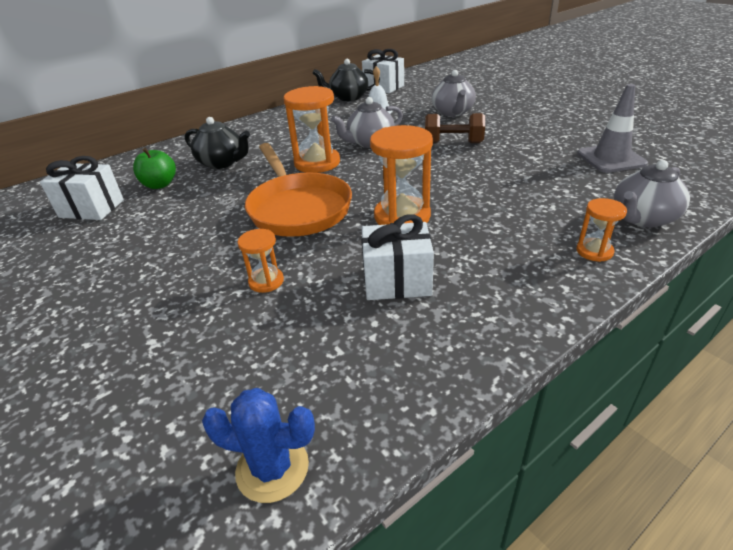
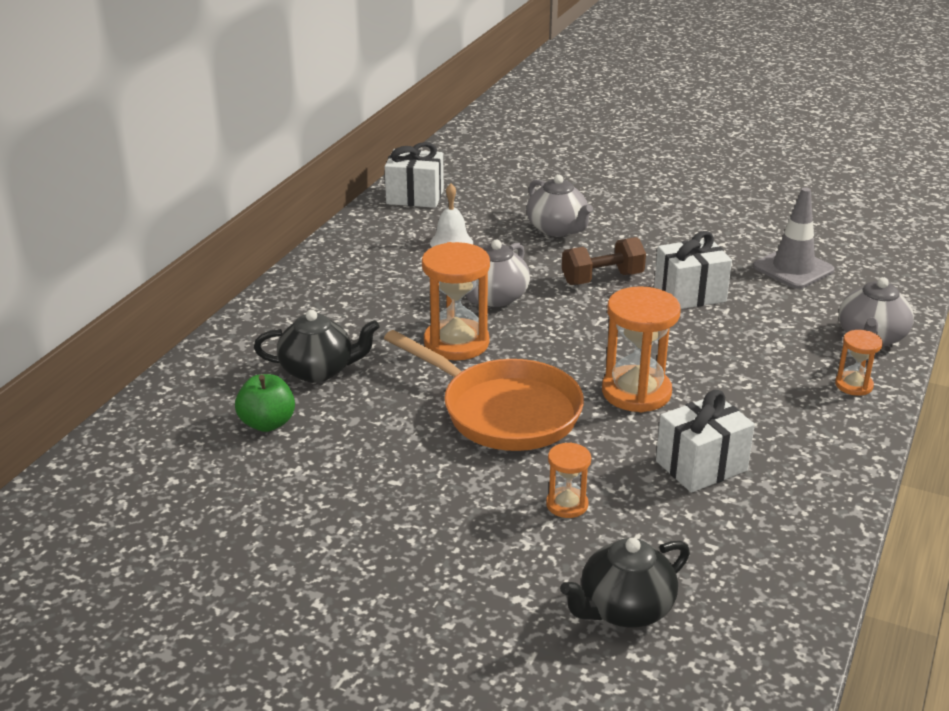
camera: 30 degrees left, 5 degrees down
white gift [40,156,124,220] -> white gift moved to [654,231,732,309]
blue cactus [202,388,315,503] -> none
black teapot [313,59,380,101] -> black teapot moved to [560,538,690,628]

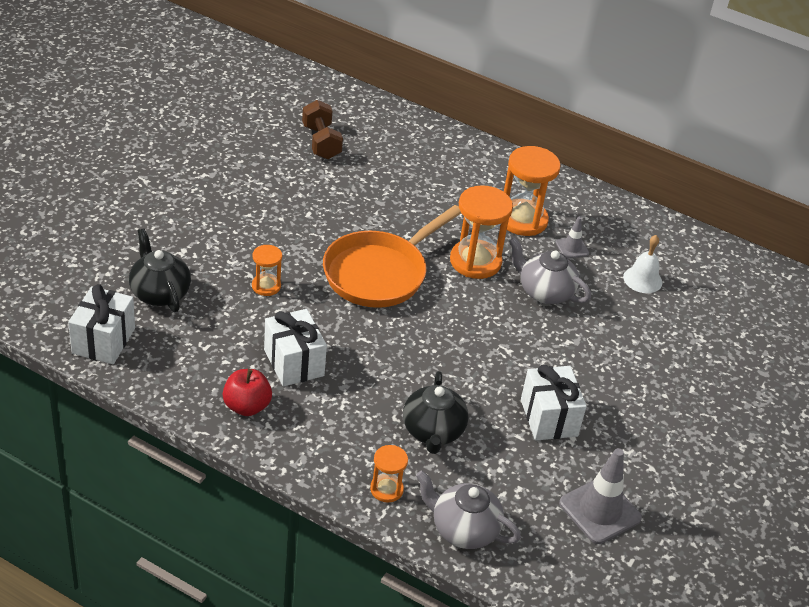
camera: 90 degrees right, 10 degrees up
green apple [235,374,295,432] -> none
black teapot [254,310,380,383] -> black teapot moved to [403,371,469,454]
white gift [385,142,444,208] -> white gift moved to [68,284,135,364]
grey teapot [527,175,593,237] -> none
brown dumbbell [562,237,646,285] -> brown dumbbell moved to [302,100,343,159]
orange hourglass [602,286,681,412] -> orange hourglass moved to [504,146,561,236]
none -> red apple [223,369,272,416]
none -> grey traffic cone [556,216,589,259]

